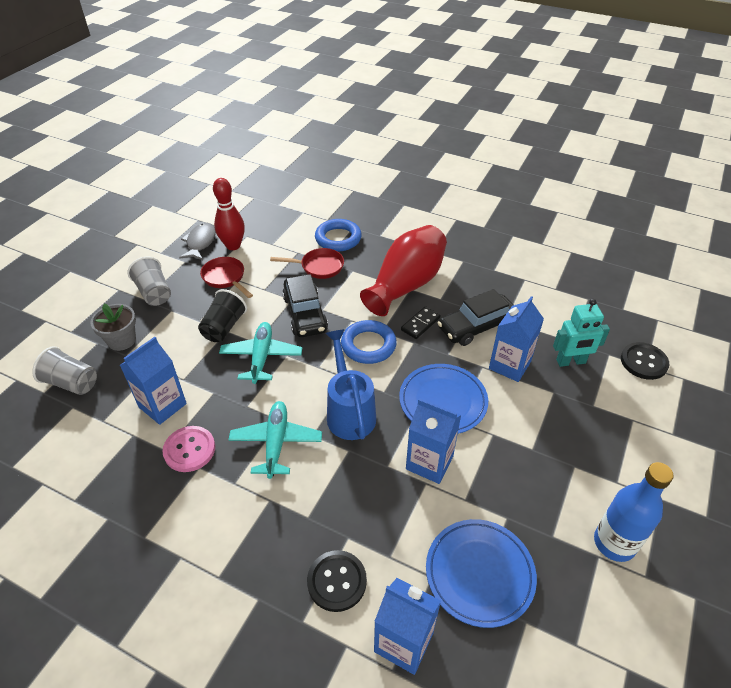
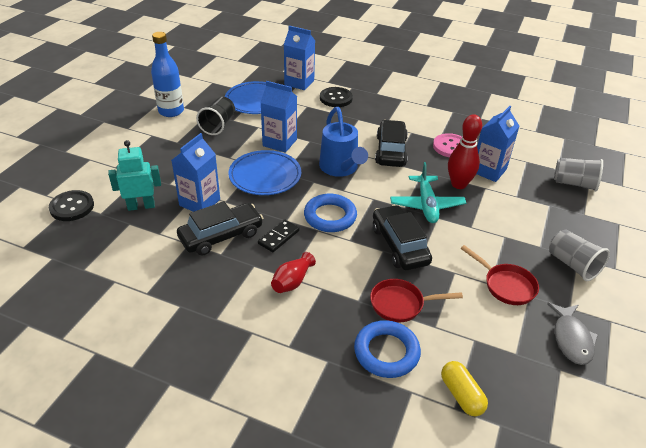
camera: 175 degrees right, 5 degrees down
grey flower pot [90,303,136,351] -> none
black cup [198,289,247,342] -> black cup moved to [196,97,235,135]
red bowling pin [213,178,245,250] -> red bowling pin moved to [448,114,482,189]
turquoise plane [228,401,322,479] -> black car [375,120,408,167]
red vase [360,225,447,316] -> red vase [271,252,316,293], size x0.44
none -> yellow capsule [441,361,488,416]

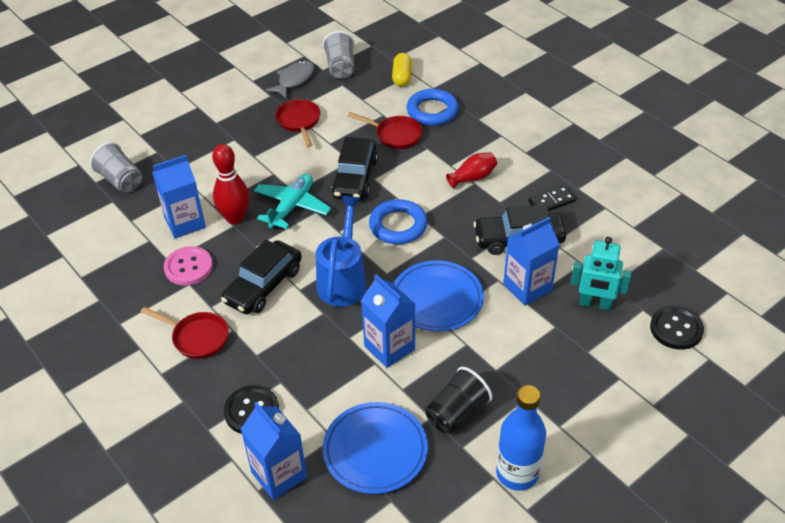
camera: 150 degrees left, 5 degrees up
black domino [258,219,299,252] -> black domino moved to [528,186,576,211]
grey cup [549,229,610,281] -> grey cup moved to [322,31,354,79]
none -> red pan [141,307,229,359]

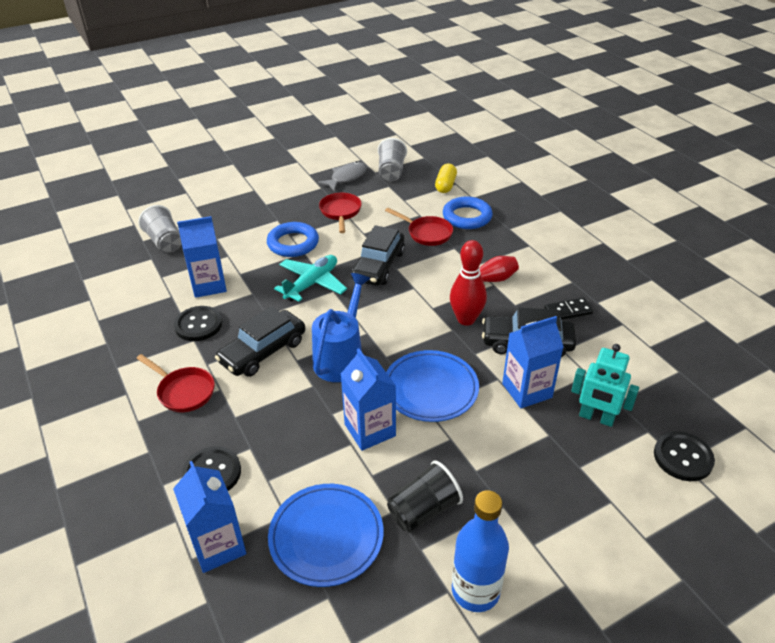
camera: 10 degrees right, 5 degrees down
pink button [164,246,213,286] -> black button [174,306,222,341]
red bowling pin [212,144,250,224] -> red bowling pin moved to [450,240,487,326]
blue ring [369,199,428,244] -> blue ring moved to [267,222,319,257]

